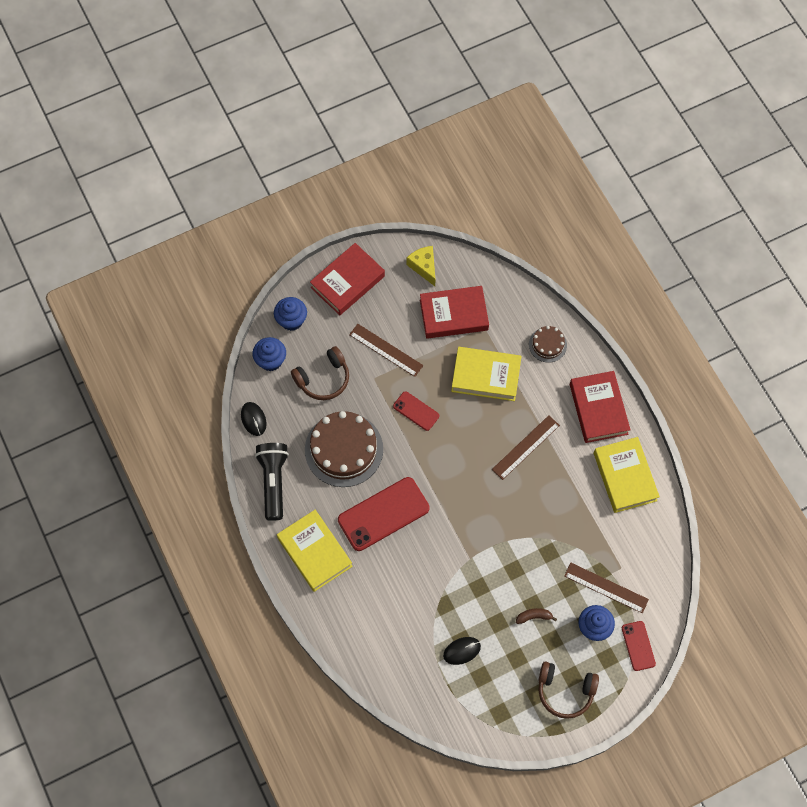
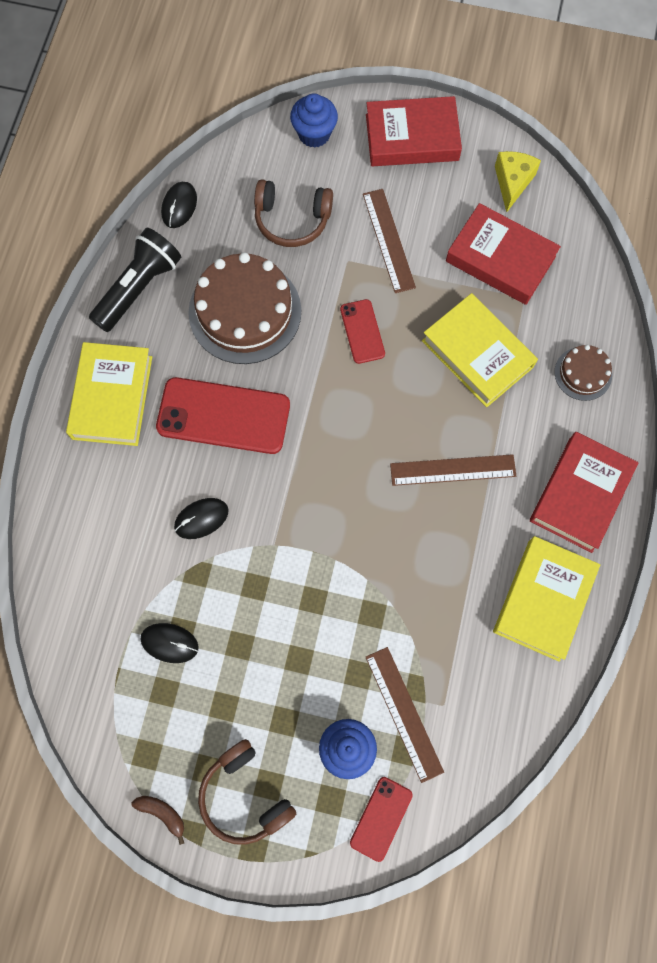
camera: 40 degrees right, 5 degrees up
blue cupcake [252,337,286,371] -> none
brown banana [516,608,557,624] -> brown banana moved to [131,796,184,845]
none -> black mouse [174,498,229,539]

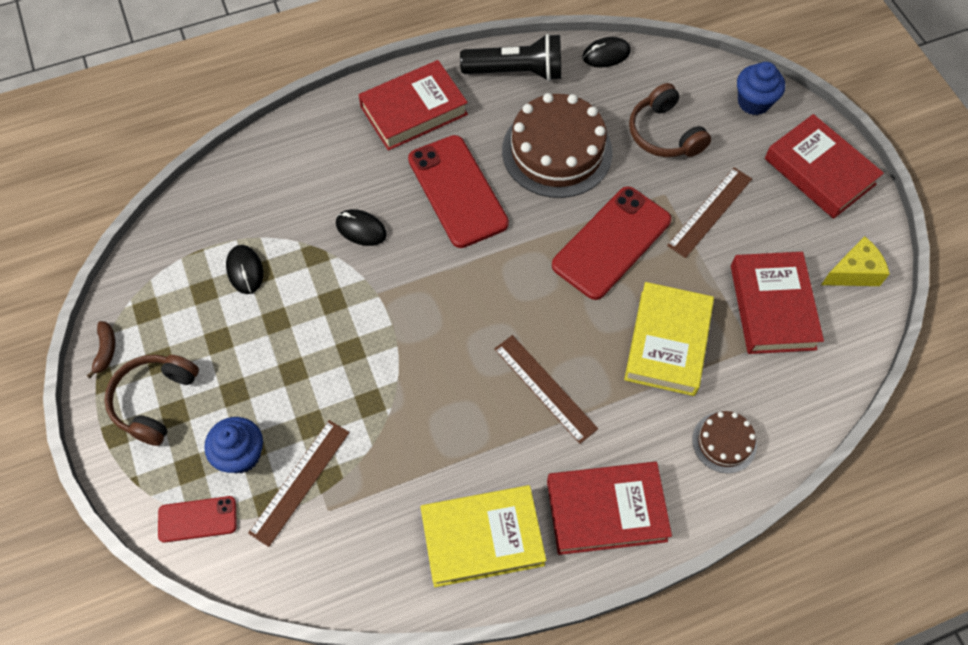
camera: 55 degrees right, 10 degrees down
yellow book [66,342,152,446] -> red book [359,60,468,151]
red phone [340,299,385,364] -> red phone [552,187,671,300], size x1.90

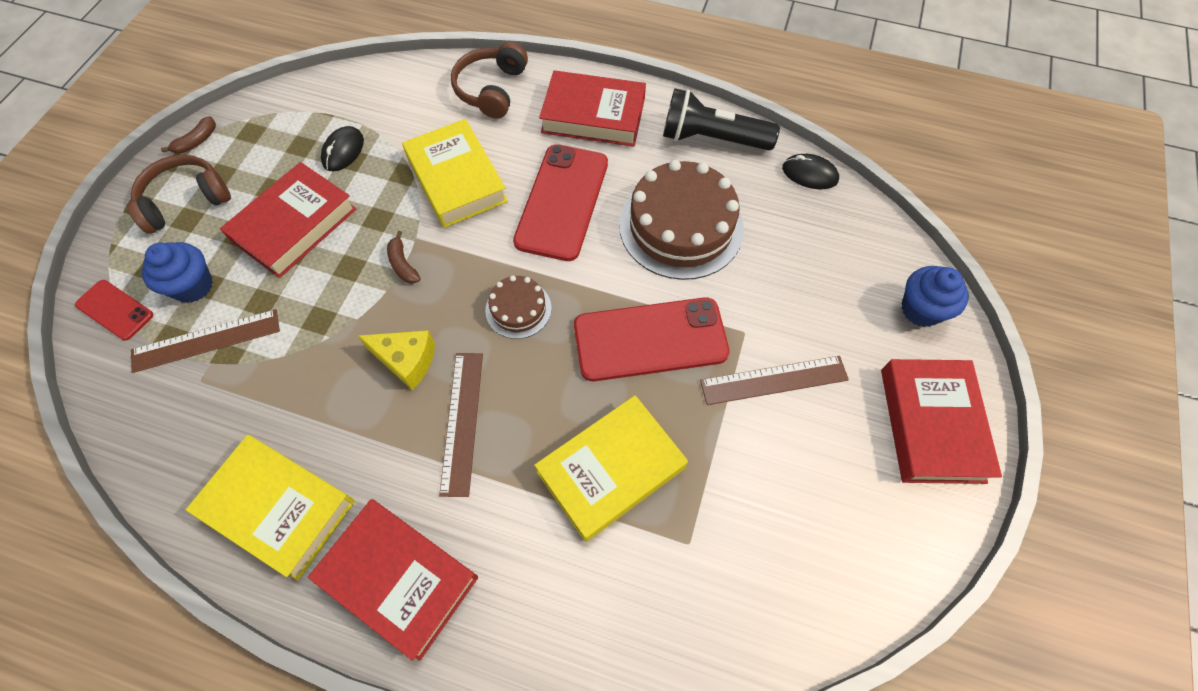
camera: 40 degrees right, 0 degrees up
black mouse [336,209,387,246] -> yellow book [402,119,508,228]
black flashlight [460,34,561,81] -> black flashlight turned 150 degrees clockwise [663,89,780,151]
brown headphones [629,83,711,157] -> brown headphones moved to [451,42,528,119]
brown cake [692,411,757,473] -> brown cake moved to [485,275,552,339]
red book [731,252,824,354] -> red book moved to [220,162,356,278]
yellow cheese [821,236,890,286] -> yellow cheese moved to [358,330,435,390]
none -> brown banana [387,231,421,284]

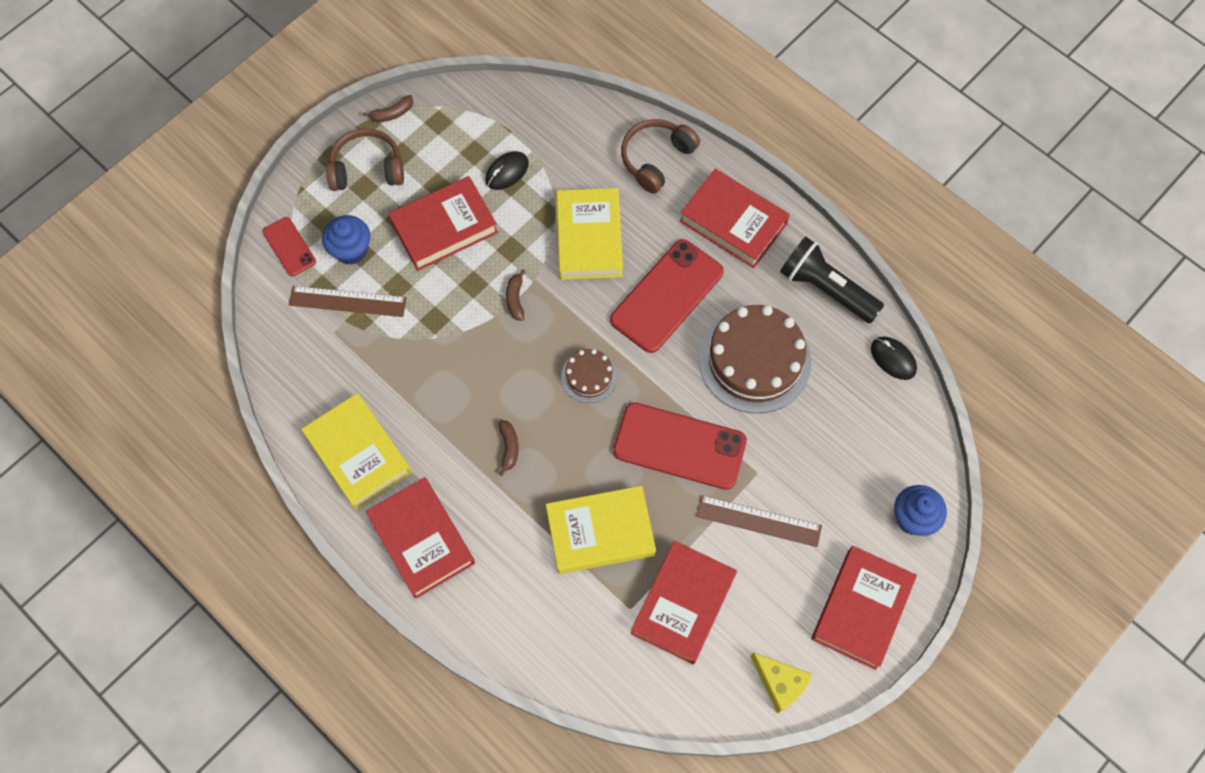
camera: 25 degrees right, 5 degrees up
yellow cheese [358,330,435,390] -> yellow cheese moved to [750,652,812,714]
brown ruler [439,353,483,497] -> brown banana [499,420,519,476]
none -> red book [631,541,737,665]

